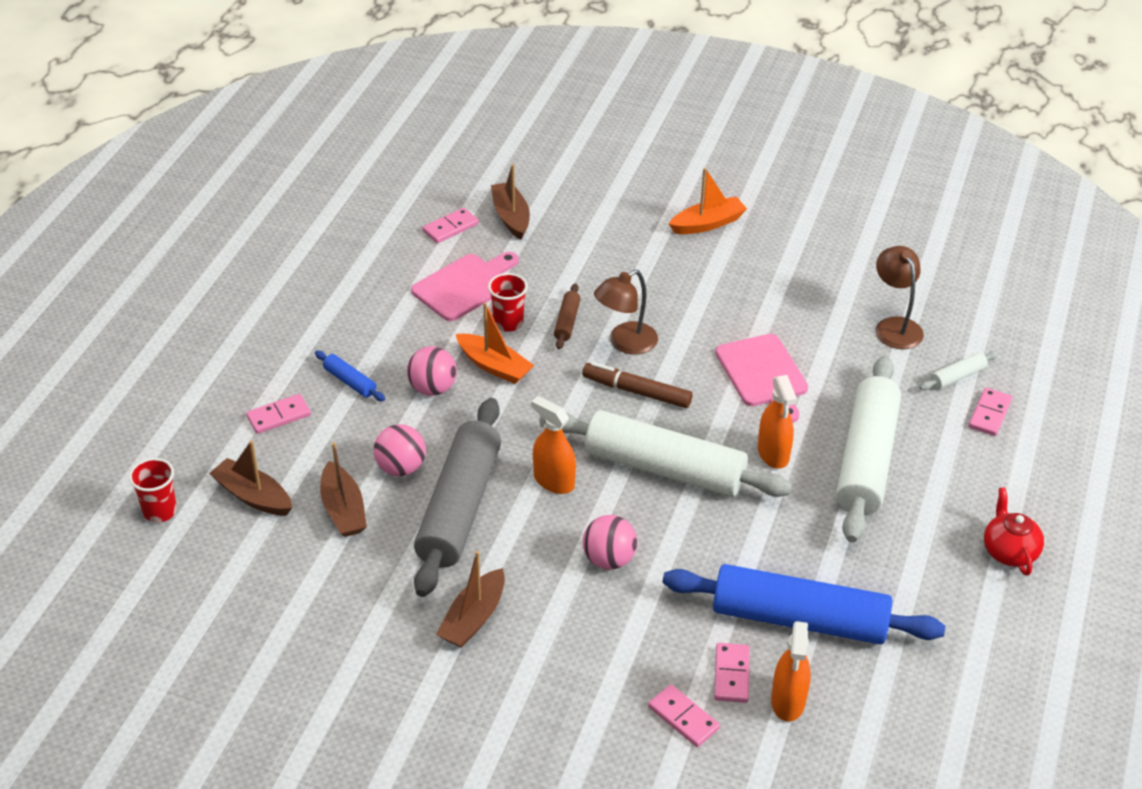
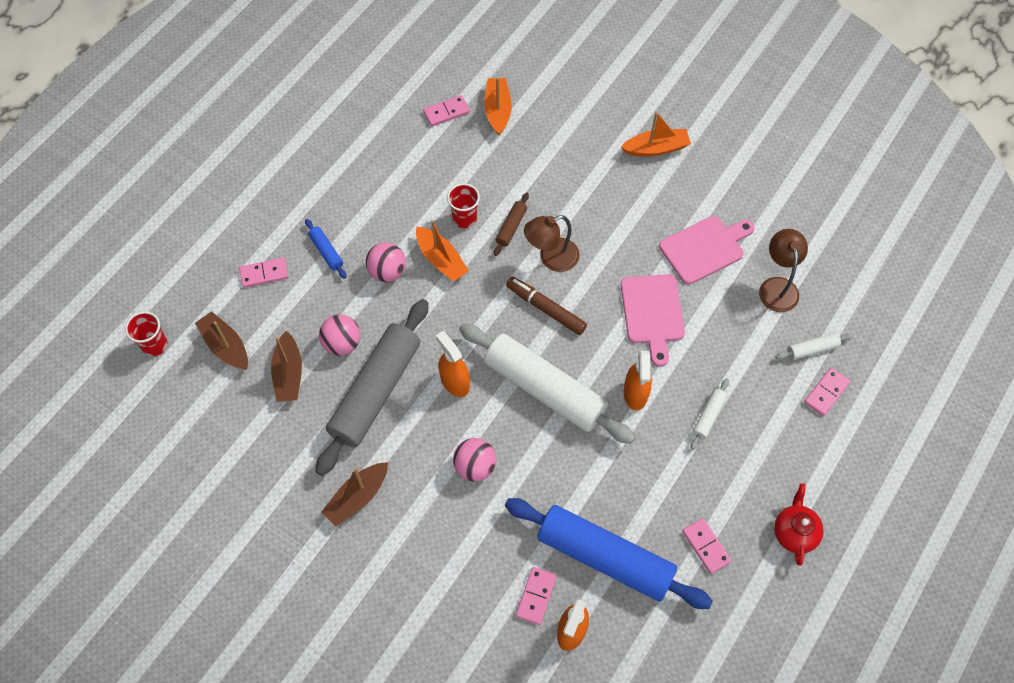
camera: 15 degrees right, 20 degrees up
pink cutting board [411,252,519,321] -> pink cutting board moved to [659,216,755,284]
brown boat [491,164,530,240] -> orange boat [484,77,512,135]
pink domino [648,685,720,747] -> pink domino moved to [682,518,732,574]
white rolling pin [836,356,901,542] -> white rolling pin [690,378,729,450], size x0.41

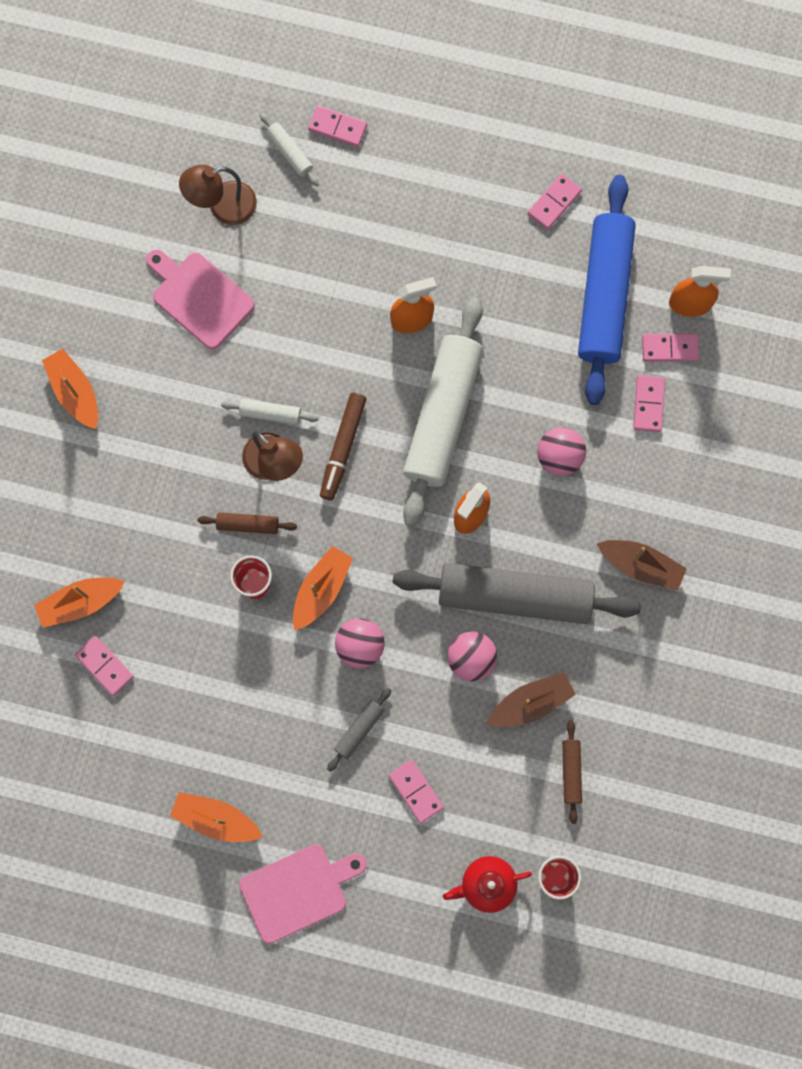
camera: 110 degrees left, 15 degrees up
brown boat [195,311,248,370] -> none
blue rolling pin [305,219,347,279] -> grey rolling pin [327,688,391,772]
pink cutting board [621,274,685,367] -> pink cutting board moved to [239,844,367,944]
white rolling pin [690,378,729,450] -> white rolling pin moved to [221,399,319,425]
red teapot [774,483,824,566] -> red teapot moved to [443,856,532,913]
none -> orange boat [170,792,263,842]
none -> brown rolling pin [562,720,582,824]
none -> pink domino [633,375,665,432]

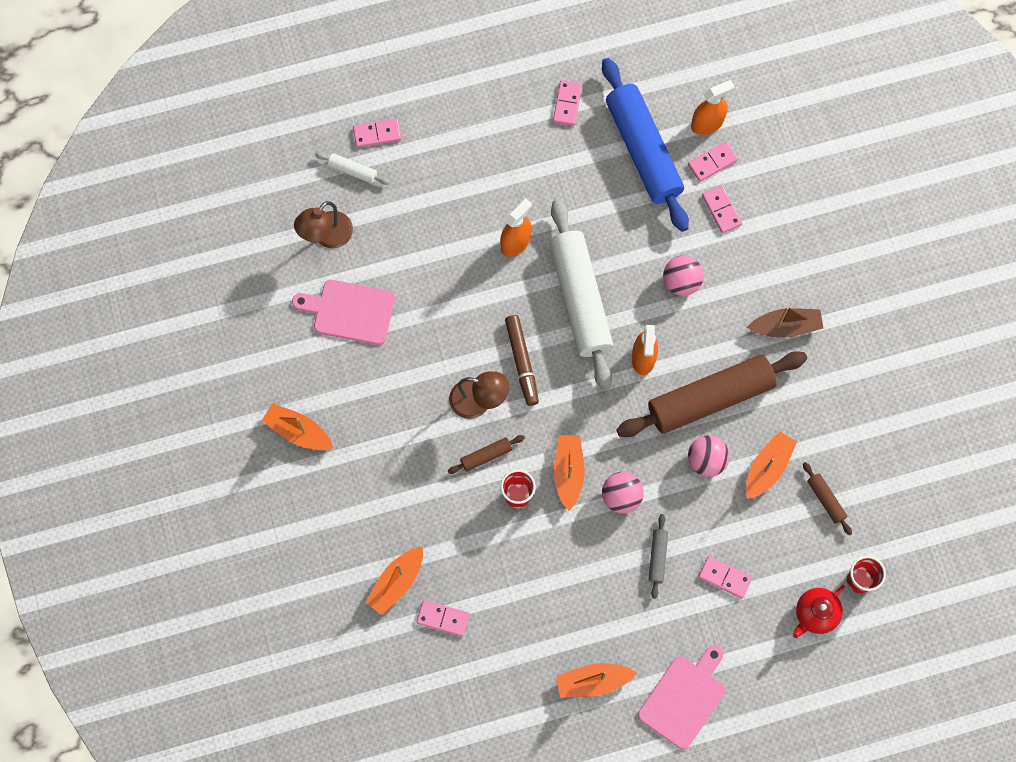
camera: 30 degrees left, 5 degrees down
white rolling pin [221,399,319,425] -> none
grey rolling pin [393,563,641,624] -> brown rolling pin [616,351,807,437]
brown boat [486,672,576,727] -> orange boat [746,431,797,499]

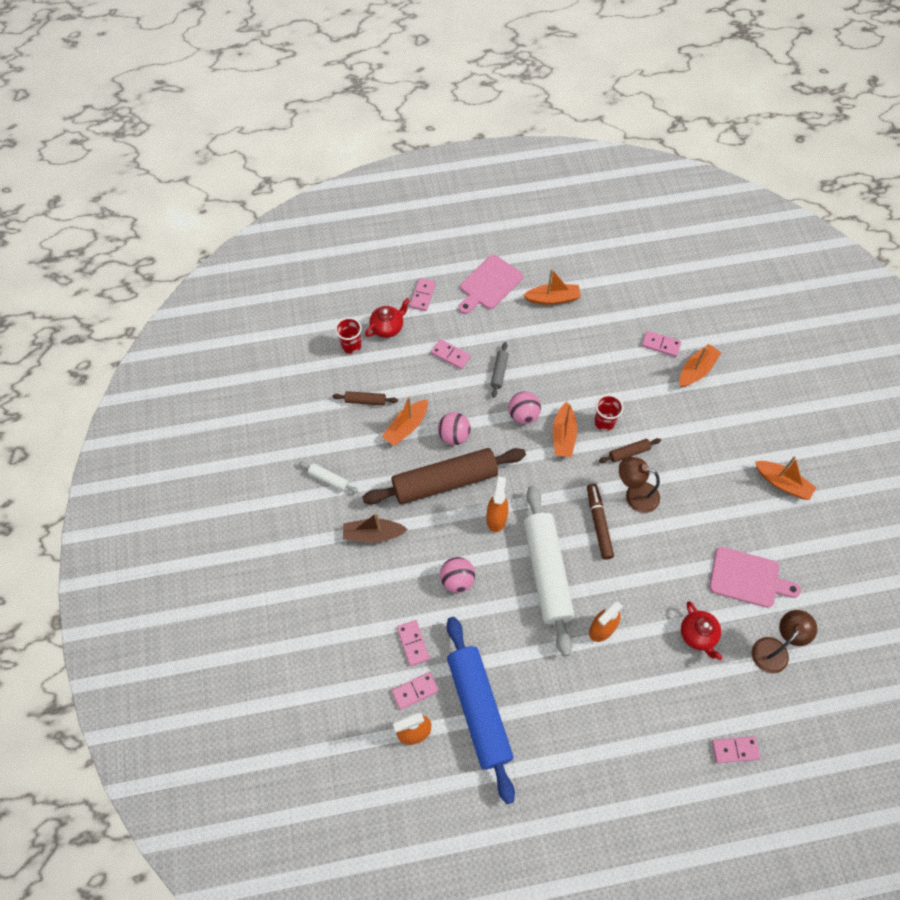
camera: 175 degrees left, 10 degrees down
white rolling pin [315,152,390,185] -> white rolling pin moved to [299,462,359,493]
pink domino [553,80,582,126] -> pink domino moved to [410,278,436,311]
brown rolling pin [803,462,852,535] -> brown rolling pin turned 60 degrees counterclockwise [332,391,398,405]
none -> red teapot [681,601,722,660]

